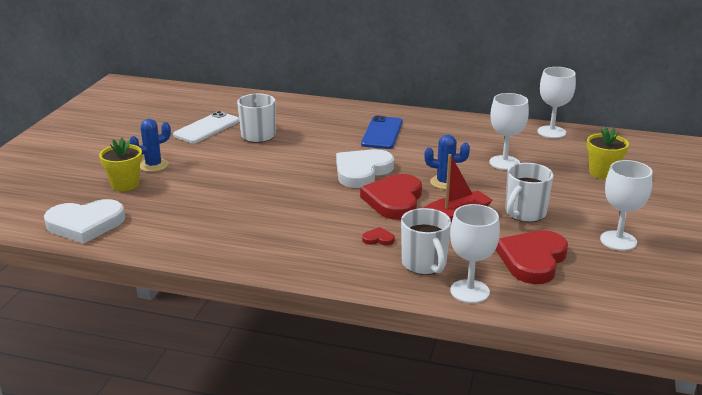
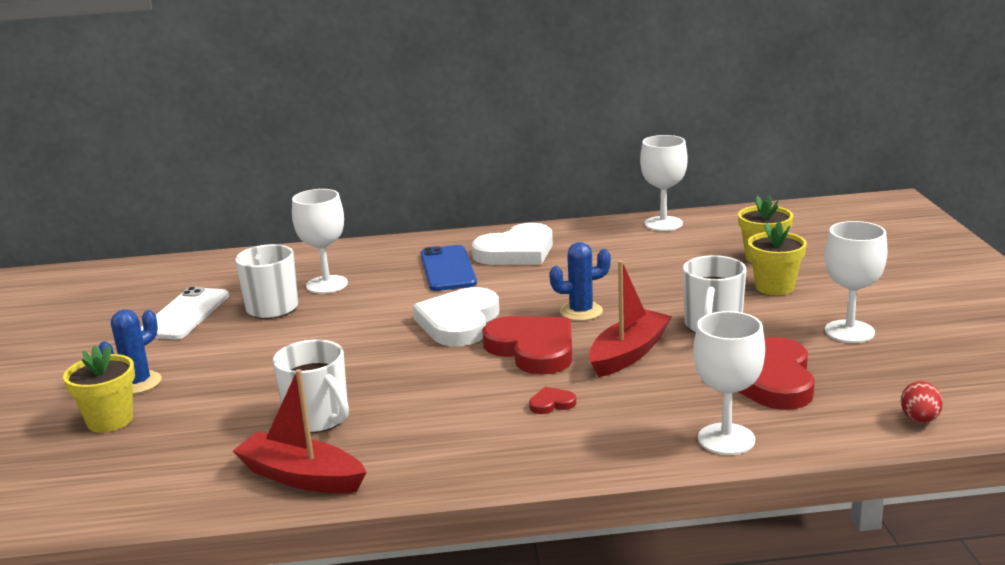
camera: 20 degrees left, 5 degrees down
white heart [44,199,125,244] -> white heart moved to [472,223,553,265]
red heart [360,174,422,220] -> red heart turned 150 degrees clockwise [482,316,572,375]
white mug [401,208,451,275] -> white mug moved to [273,340,349,433]
white goblet [490,93,529,170] -> white goblet moved to [292,189,348,294]
none -> red boat [233,369,367,493]
none -> yellow flower pot [748,221,807,295]
none -> red egg [901,381,943,423]

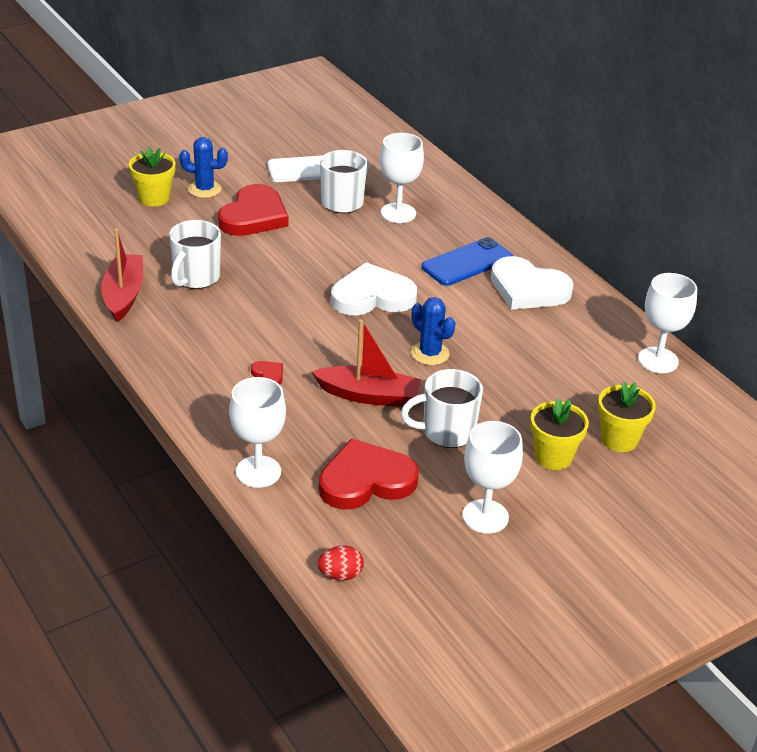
camera: 60 degrees right, 15 degrees up
red heart [482,316,572,375] -> red heart moved to [218,184,288,236]

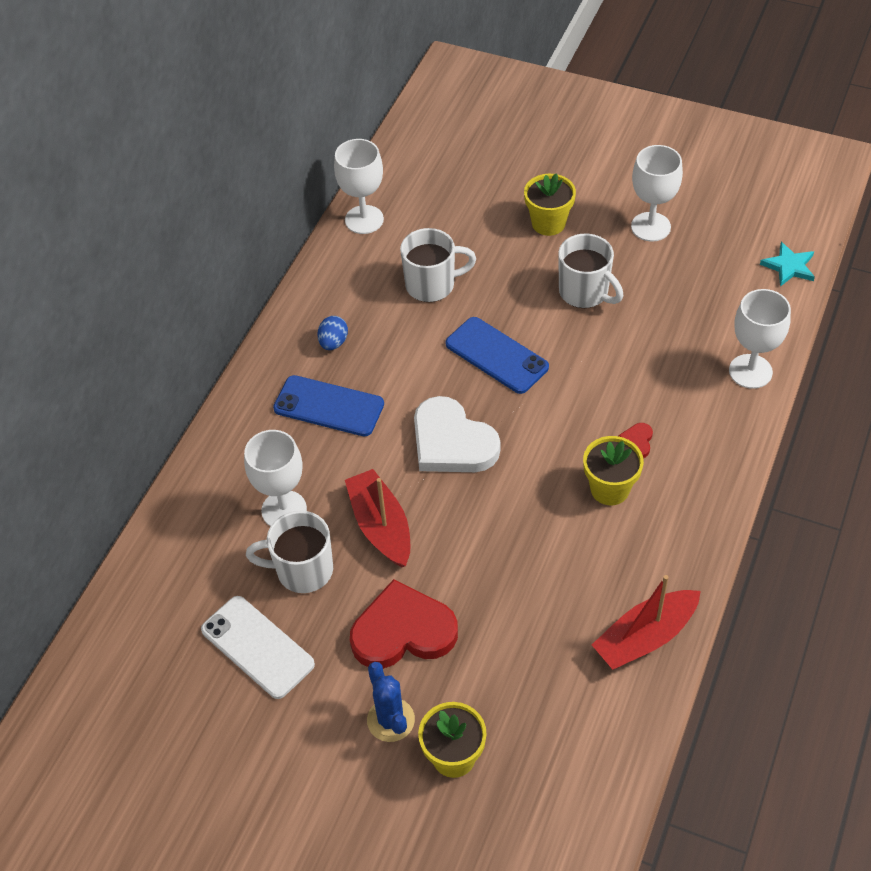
camera: 120 degrees left, 15 degrees up
white mug [169,220,221,289] -> white mug moved to [400,228,476,302]
red boat [311,319,421,407] -> red boat moved to [345,469,410,567]
red egg [318,546,364,581] -> turquoise star [760,242,815,287]
red heart [319,438,419,510] -> none
blue cactus [411,297,455,365] -> blue phone [446,317,549,394]
white heart [491,256,573,310] -> blue egg [317,316,348,350]
yellow flower pot [598,382,656,452] -> yellow flower pot moved to [583,436,644,505]

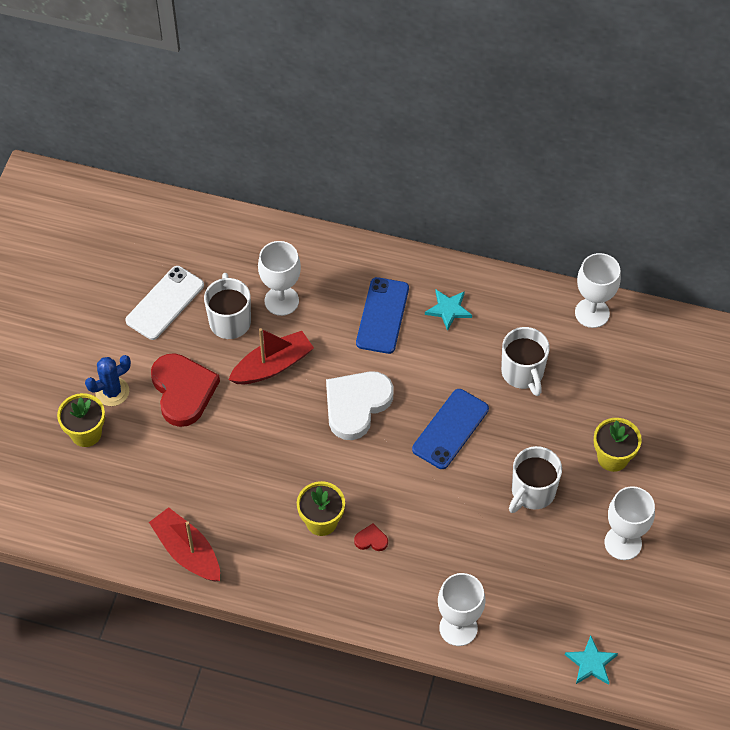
camera: 80 degrees right, 5 degrees up
blue egg [317,316,348,350] -> turquoise star [425,290,472,331]

